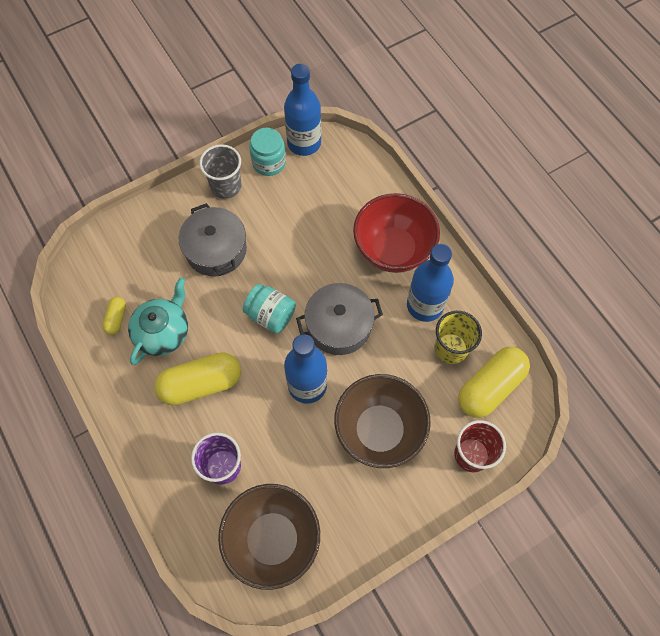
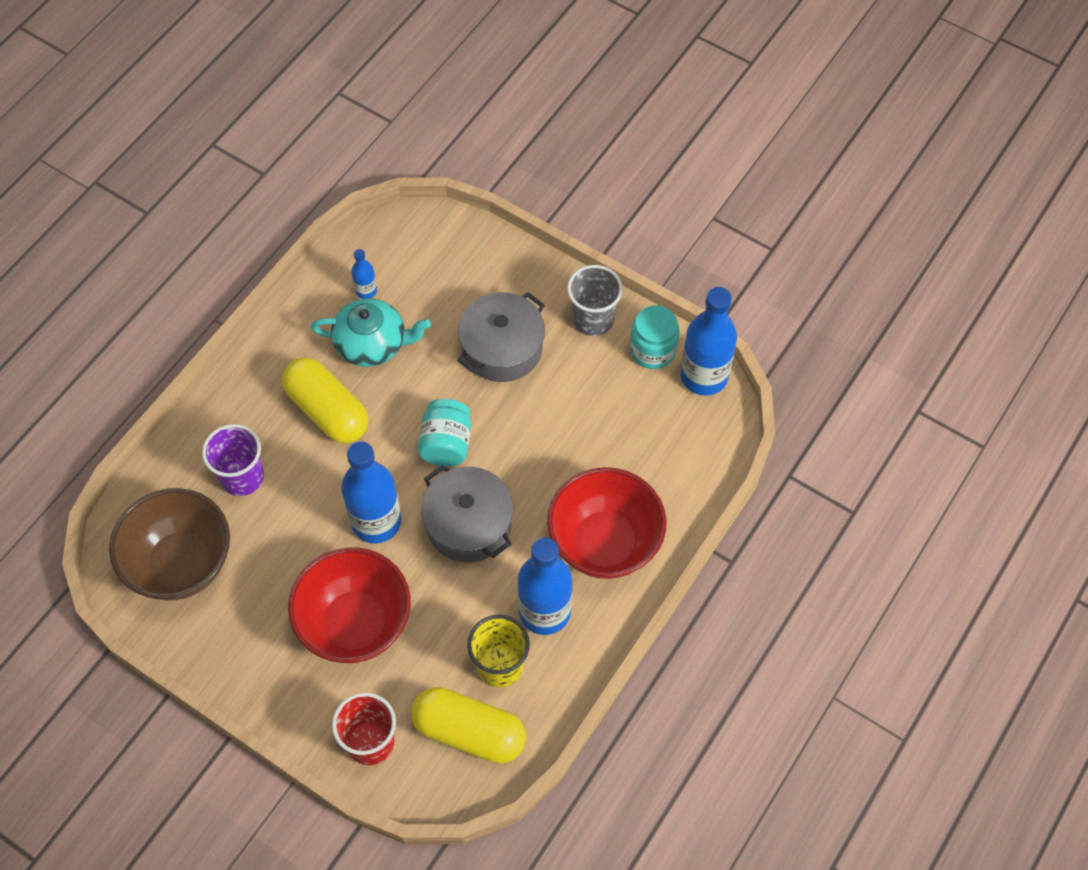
camera: 65 degrees right, 5 degrees down
yellow capsule [102,297,126,335] -> blue bottle [351,249,377,299]
brown bowl [334,374,431,468] -> red bowl [288,547,411,663]

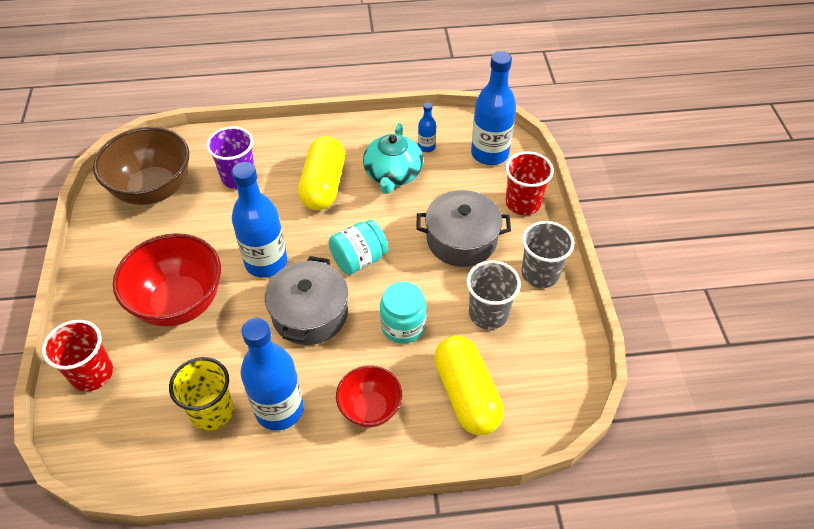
camera: 50 degrees right, 10 degrees down
turquoise teapot [311,298,431,367] -> turquoise teapot turned 45 degrees clockwise [363,123,423,194]
yellow capsule [411,687,526,764] -> yellow capsule moved to [434,336,504,435]
red bowl [547,467,667,579] -> red bowl [336,365,402,428], size x0.58
turquoise jar [630,306,680,369] -> turquoise jar moved to [380,281,427,344]
blue bottle [680,287,737,396] -> blue bottle moved to [471,51,516,165]
none -> grey cup [466,260,521,330]
none -> red cup [505,152,554,215]

